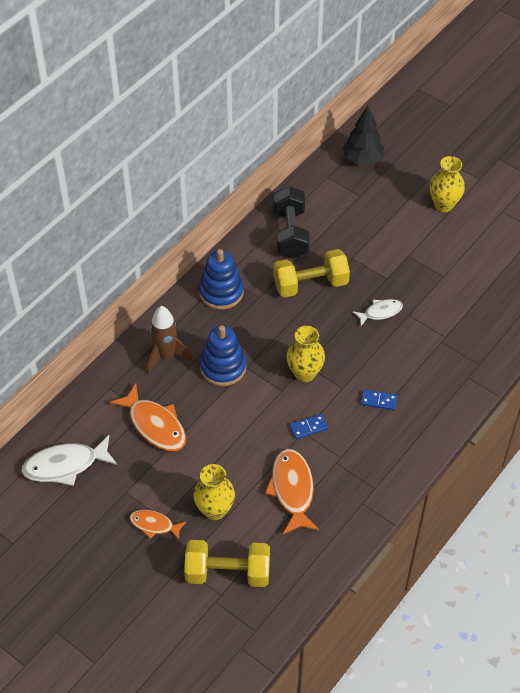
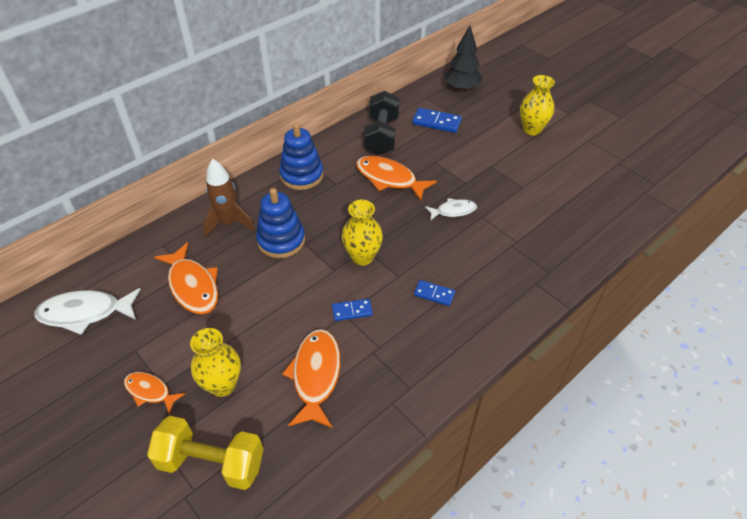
camera: 10 degrees right, 5 degrees down
yellow dumbbell [273,249,350,298] -> orange fish [356,156,437,201]
none -> blue domino [412,108,462,133]

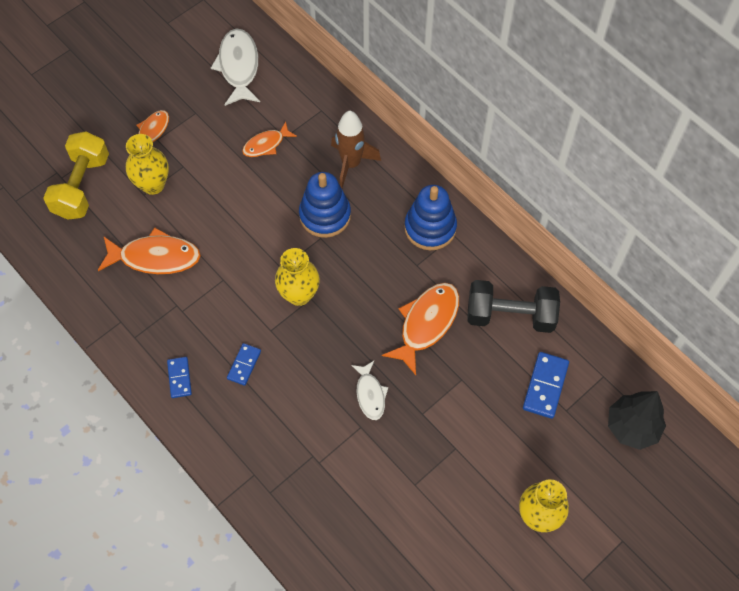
camera: 90 degrees right, 15 degrees up
orange fish [154,242,218,314] -> orange fish [242,121,297,157], size x0.59
blue domino [332,299,373,321] -> blue domino moved to [167,357,192,398]

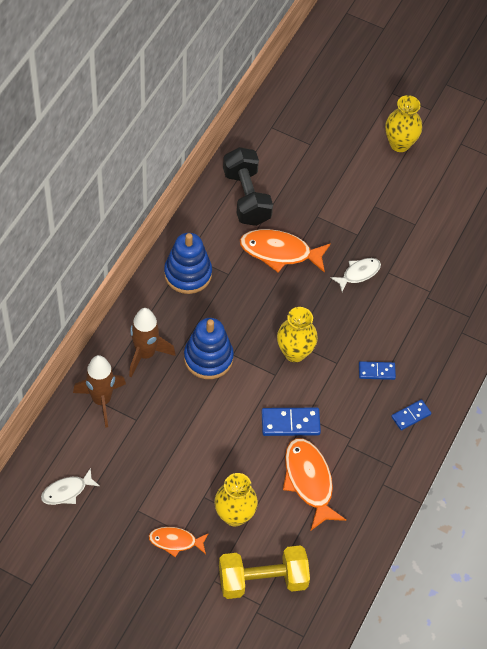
camera: 115 degrees left, 5 degrees down
white fish [211,28,260,106] -> white fish [41,468,99,505], size x0.59
orange fish [242,121,297,157] -> none
blue domino [523,352,569,419] -> blue domino moved to [262,408,321,436]
black tree [608,391,666,450] -> none
none -> brown rocket [73,355,126,428]

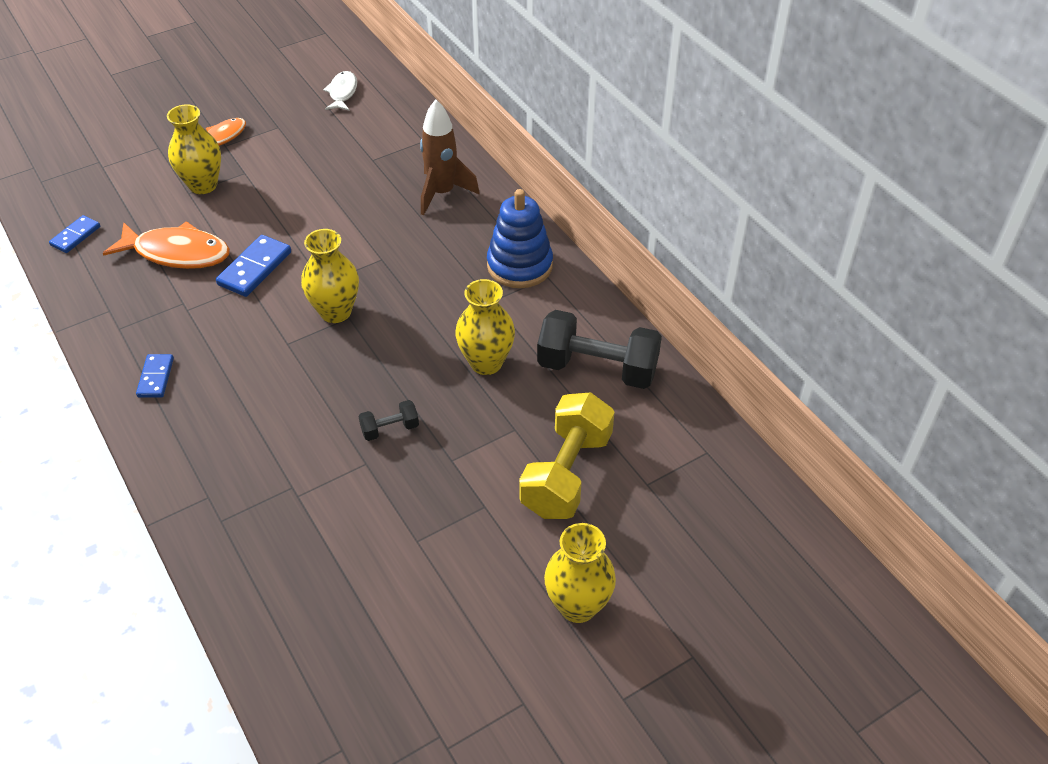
camera: 125 degrees right, 10 degrees down
brown rocket [73,355,126,428] -> none
blue stacking toy [184,318,234,379] -> none
yellow dumbbell [219,545,310,599] -> yellow dumbbell moved to [519,392,615,519]
orange fish [240,229,331,273] -> yellow vase [455,279,515,375]
white fish [331,258,381,292] -> black dumbbell [358,400,419,441]
blue domino [359,361,396,380] -> blue domino moved to [49,215,100,253]

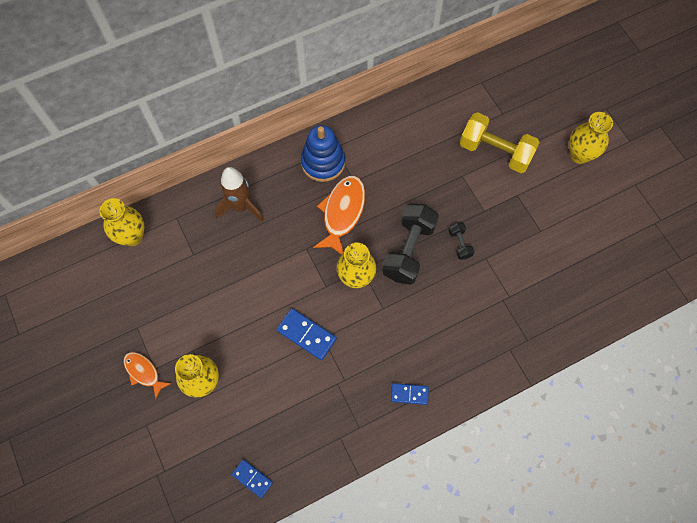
camera: 85 degrees left, 20 degrees up
orange fish [103,221,230,269] -> orange fish moved to [313,176,365,255]
white fish [323,71,357,111] -> none
yellow vase [455,279,515,375] -> yellow vase moved to [99,198,144,246]
black dumbbell [537,310,662,389] -> black dumbbell moved to [382,203,439,285]

